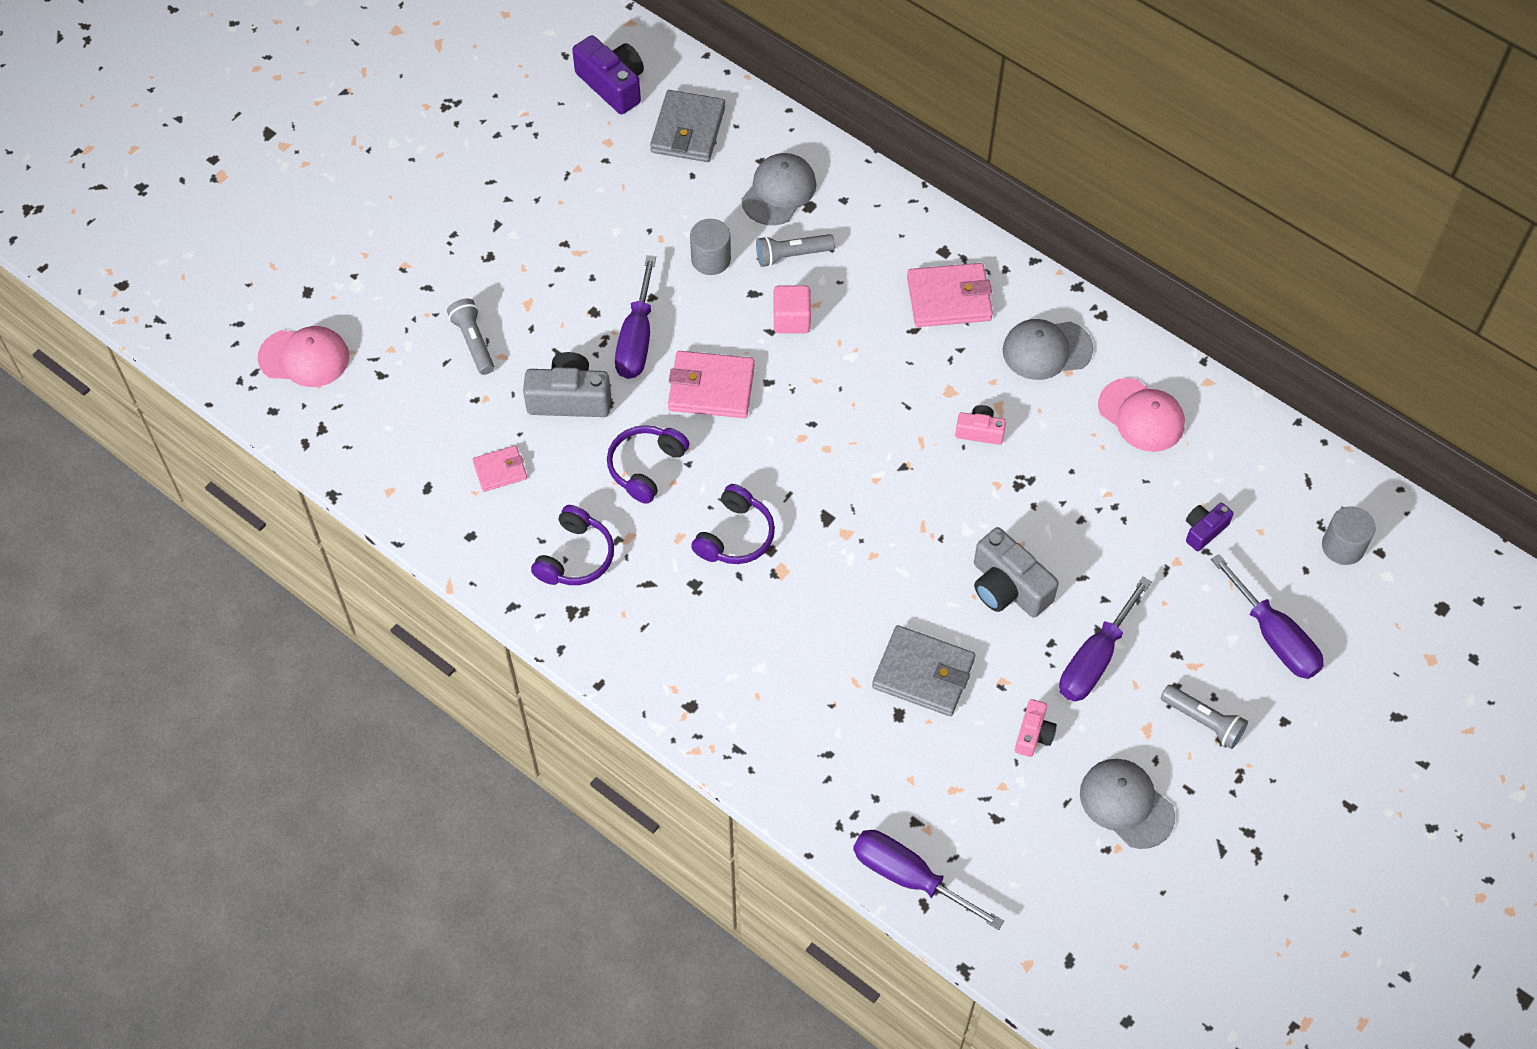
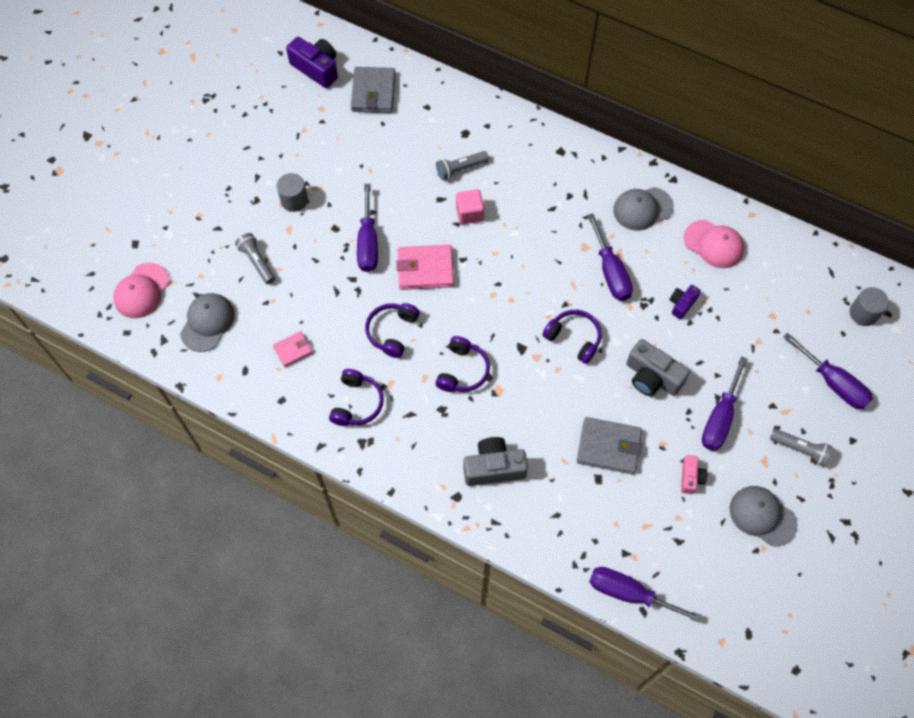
camera: 10 degrees left, 5 degrees up
pink cap [258,326,349,387] -> pink cap turned 120 degrees clockwise [113,263,170,318]
grey camera [523,352,611,417] -> grey camera moved to [463,437,528,486]
grey cylinder [690,219,731,275] -> grey cylinder moved to [277,173,308,212]
grey cap [742,153,816,226] -> grey cap moved to [180,293,235,352]
pink wallet [907,263,993,327] -> none
pink camera [955,405,1006,445] -> purple screwdriver [587,214,633,301]
purple camera [1186,503,1234,551] -> purple camera moved to [670,285,701,319]
none -> purple headphones [542,310,602,364]

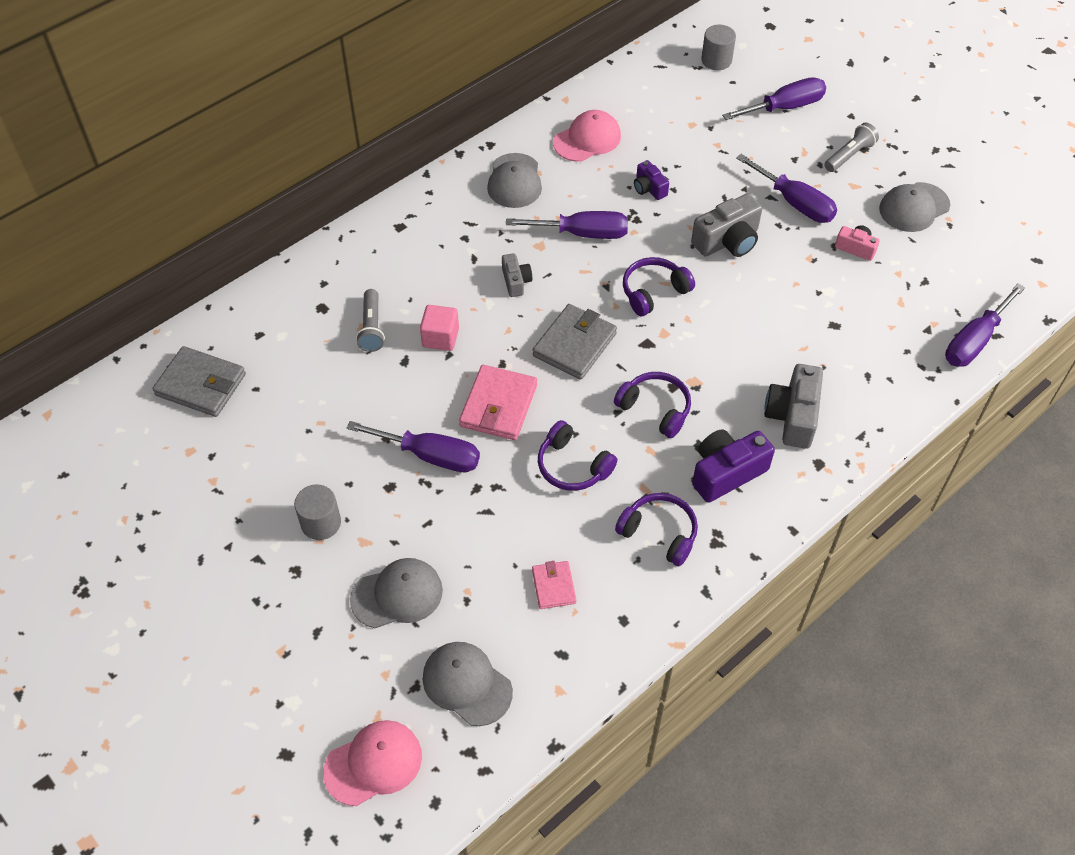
camera: 70 degrees left, 10 degrees down
pink cap [113,263,170,318] -> pink cap turned 75 degrees counterclockwise [323,720,422,806]
grey flashlight [235,233,275,284] -> grey cap [350,558,443,628]
purple camera [286,37,338,88] -> purple camera moved to [692,429,775,503]
grey wallet [577,417,642,475] -> grey wallet moved to [533,304,617,380]
none -> grey camera [502,253,532,297]

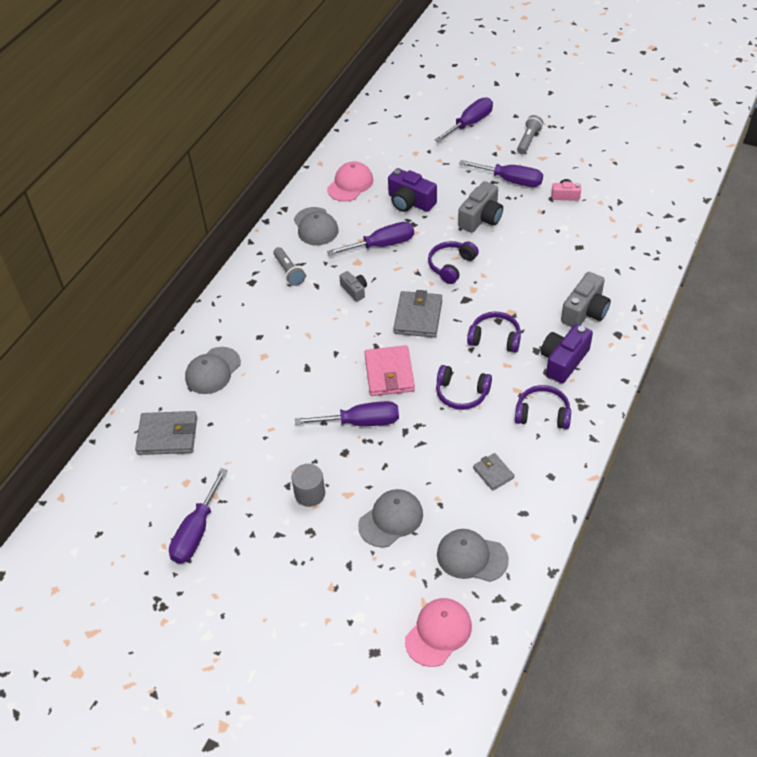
camera: 20 degrees left, 5 degrees down
grey flashlight [356,289,385,352] -> grey flashlight moved to [273,247,306,286]
pink cube [420,305,459,351] -> none
pink wallet [532,561,576,609] -> grey wallet [473,453,515,491]
purple camera [634,160,669,200] -> purple camera [388,168,437,212], size x1.76
grey cylinder [701,25,736,70] -> none
grey camera [765,364,823,449] -> grey camera turned 135 degrees counterclockwise [561,272,611,327]
grey cap [879,182,950,232] -> grey cap moved to [185,347,241,394]
purple screwdriver [945,283,1025,367] -> purple screwdriver moved to [169,468,228,563]

